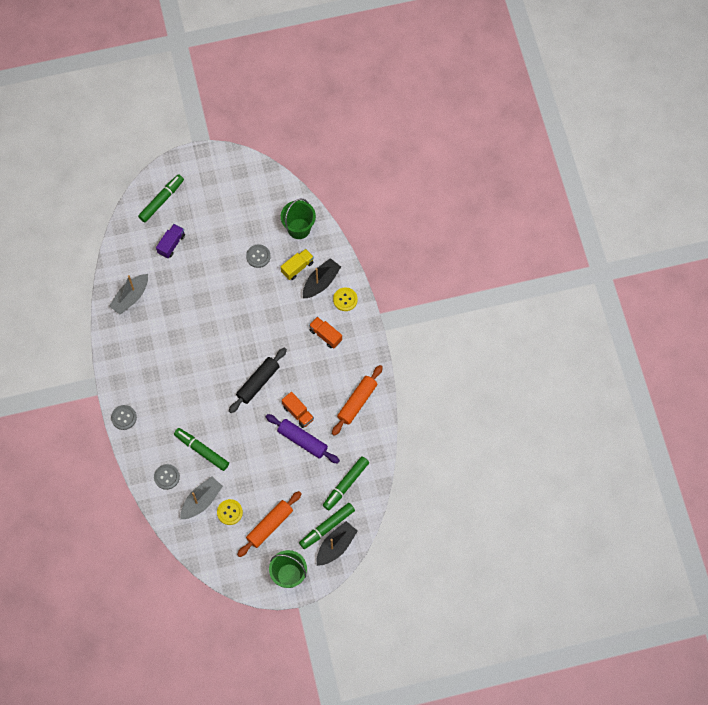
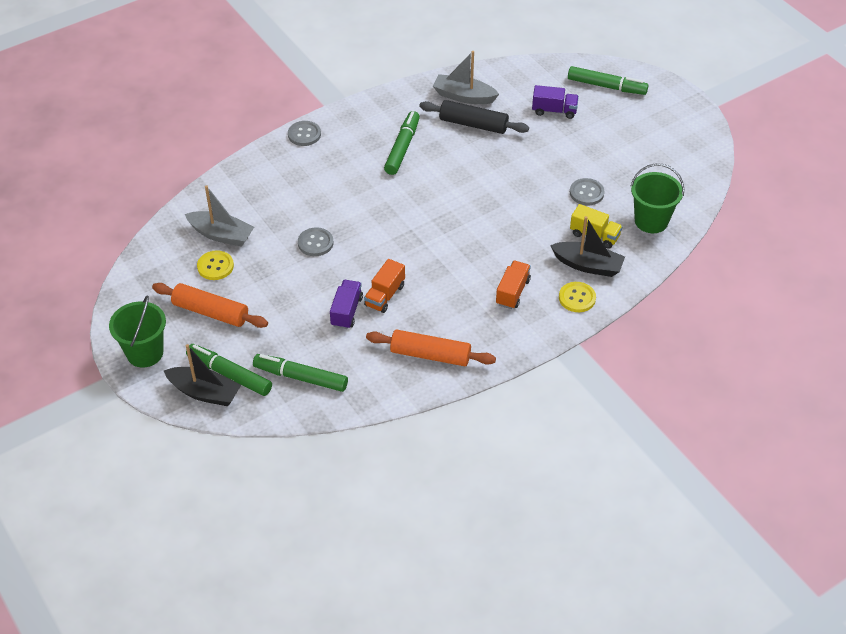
camera: 70 degrees right, 20 degrees down
grey button [154,464,180,490] -> grey button moved to [298,227,333,256]
green marker [174,428,229,471] -> green marker moved to [384,111,420,175]
black rolling pin [229,348,287,413] -> black rolling pin moved to [419,100,529,134]
purple rolling pin [266,414,340,464] -> purple truck [330,280,363,329]

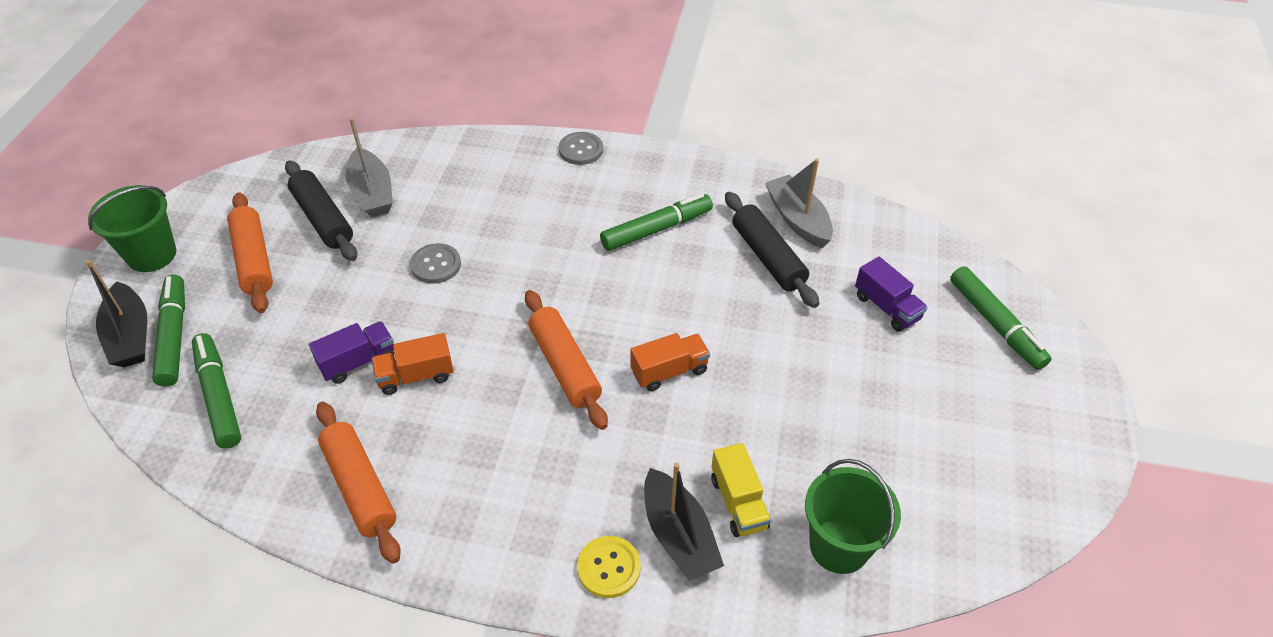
camera: 45 degrees right, 0 degrees up
yellow button [197,250,234,280] -> black rolling pin [285,160,357,261]
orange truck [496,261,531,309] -> orange truck moved to [630,333,710,391]
grey button [570,178,605,205] -> none
none -> orange rolling pin [525,290,608,430]

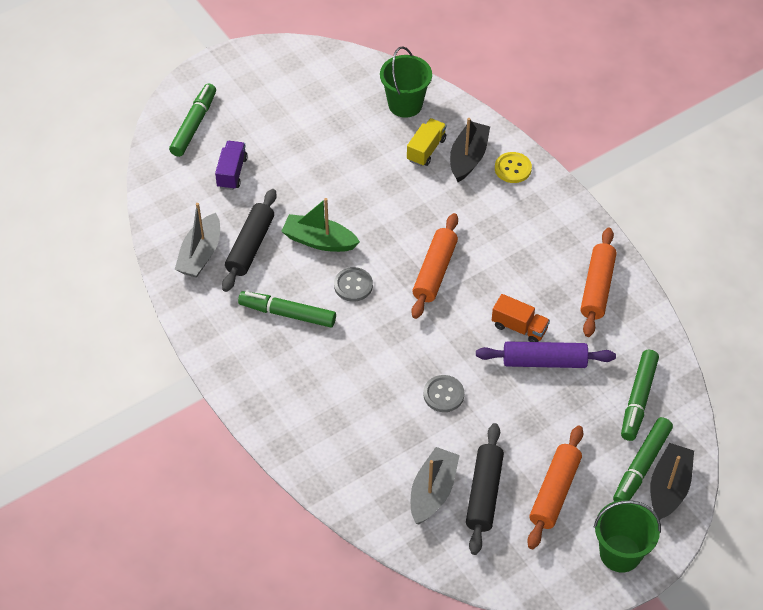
camera: 135 degrees left, 5 degrees up
purple truck [309,321,394,384] -> purple rolling pin [476,341,616,368]
grey button [559,132,603,165] -> grey button moved to [334,267,373,302]
orange truck [630,333,710,391] -> none
none -> green boat [281,198,360,252]

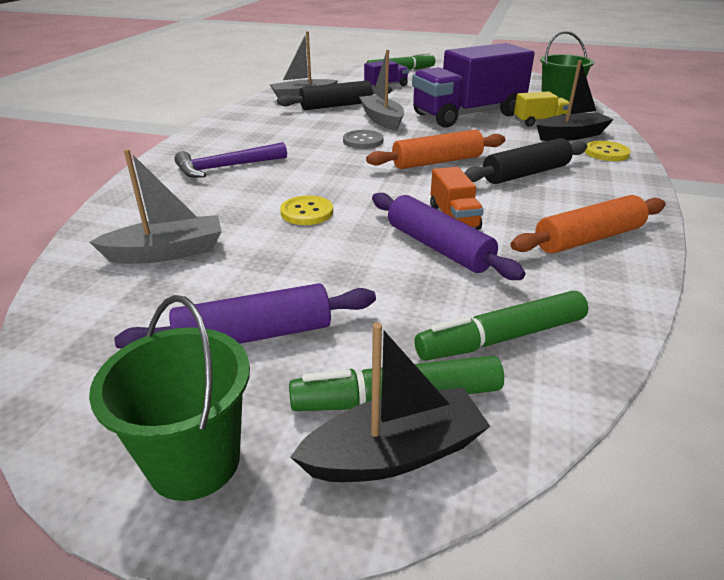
camera: 50 degrees right, 20 degrees down
green marker [238,291,336,327] -> none
green boat [281,198,360,252] -> grey boat [359,50,404,131]
grey button [423,375,464,412] -> yellow button [280,195,333,225]
black rolling pin [466,423,504,555] -> black rolling pin moved to [464,138,588,184]
orange rolling pin [527,426,583,549] -> purple rolling pin [114,283,376,349]
none -> purple hammer [174,142,287,178]
none -> purple truck [412,43,535,128]

